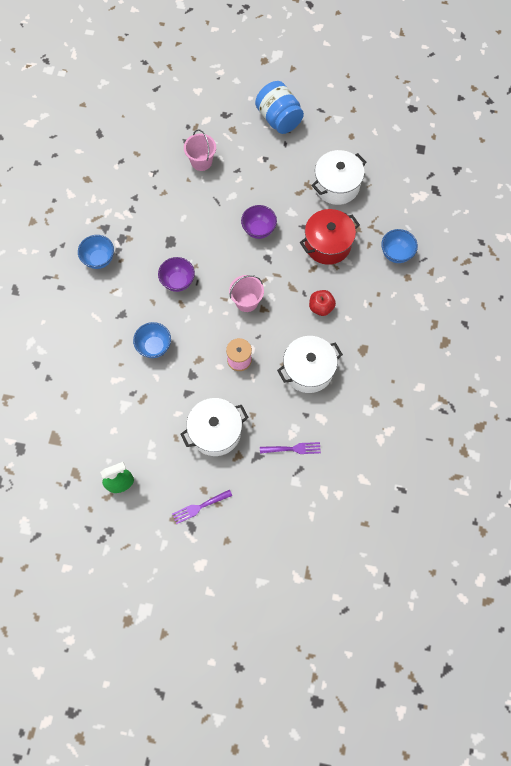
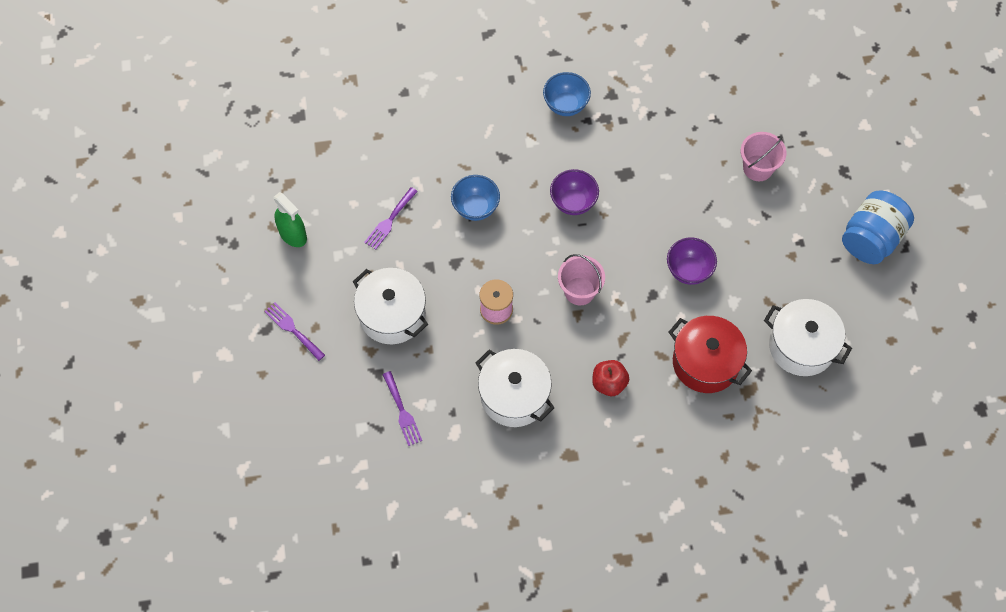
camera: 70 degrees right, 5 degrees down
blue bowl [381,229,418,263] -> none
none -> purple fork [364,187,418,250]

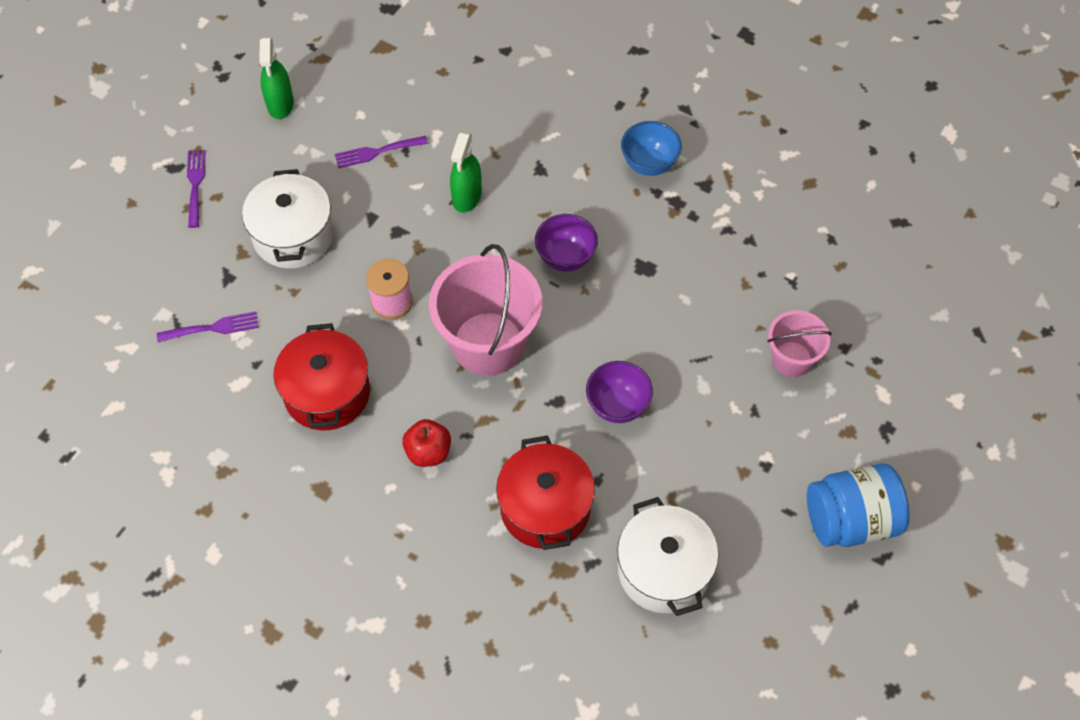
camera: 40 degrees right, 5 degrees down
purple fork [382,371,422,446] -> purple fork turned 120 degrees counterclockwise [157,311,259,342]
blue bowl [451,175,500,221] -> green spray bottle [450,132,482,213]
white pot [476,349,555,427] -> red pot [274,323,370,430]
pink bucket [558,254,605,305] -> pink bucket [429,244,542,376], size x1.80

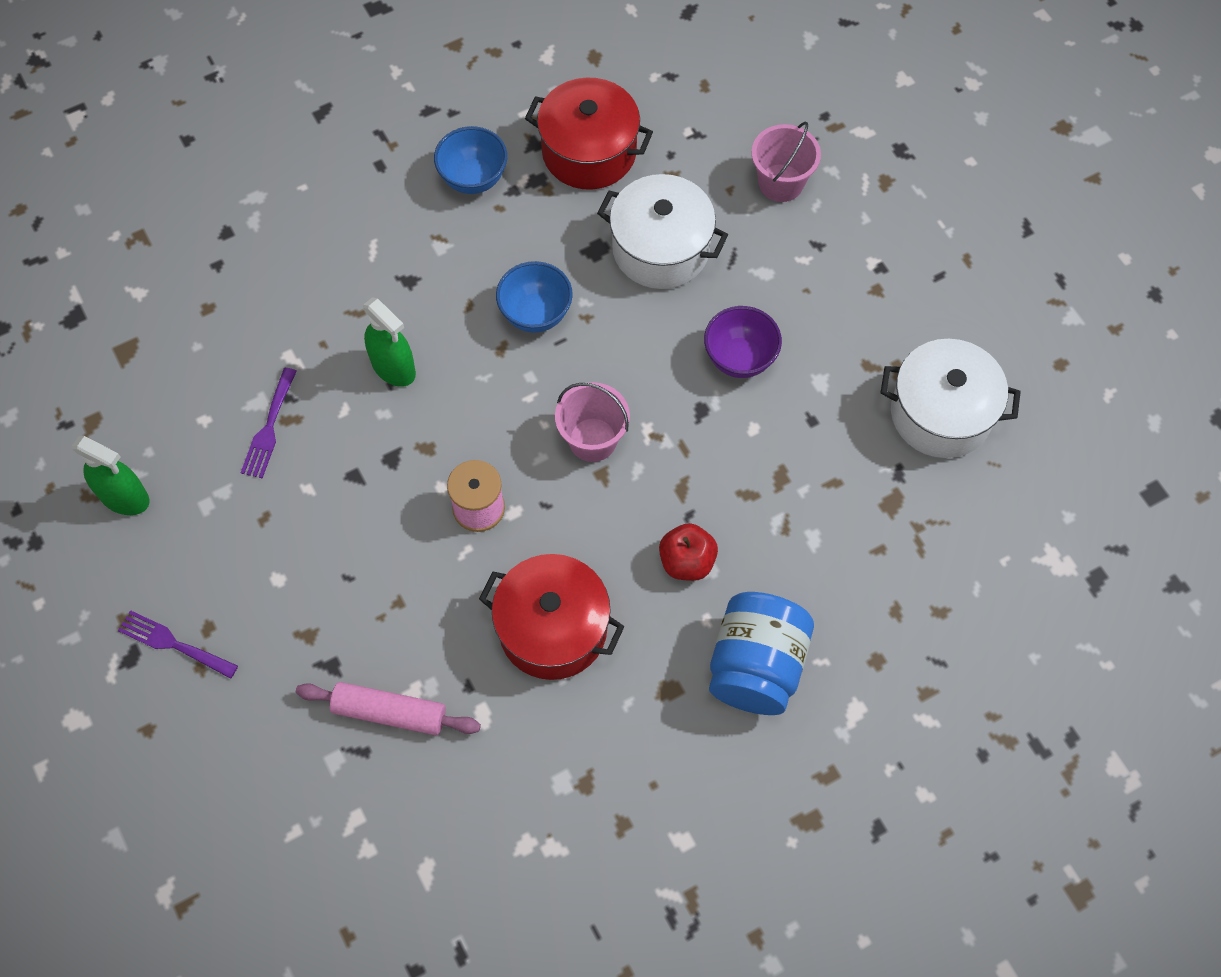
camera: 60 degrees left, 5 degrees up
purple fork [157,311,259,342] -> pink rolling pin [296,682,481,735]
white pot [242,169,334,269] -> white pot moved to [597,174,728,289]
pink bucket [429,244,542,376] -> pink bucket [555,382,630,462], size x0.55
red pot [496,436,595,550] -> red pot moved to [525,78,653,190]
purple bowl [535,214,598,272] -> blue bowl [496,261,573,333]
blue jar [807,463,910,547] -> blue jar moved to [709,592,814,715]

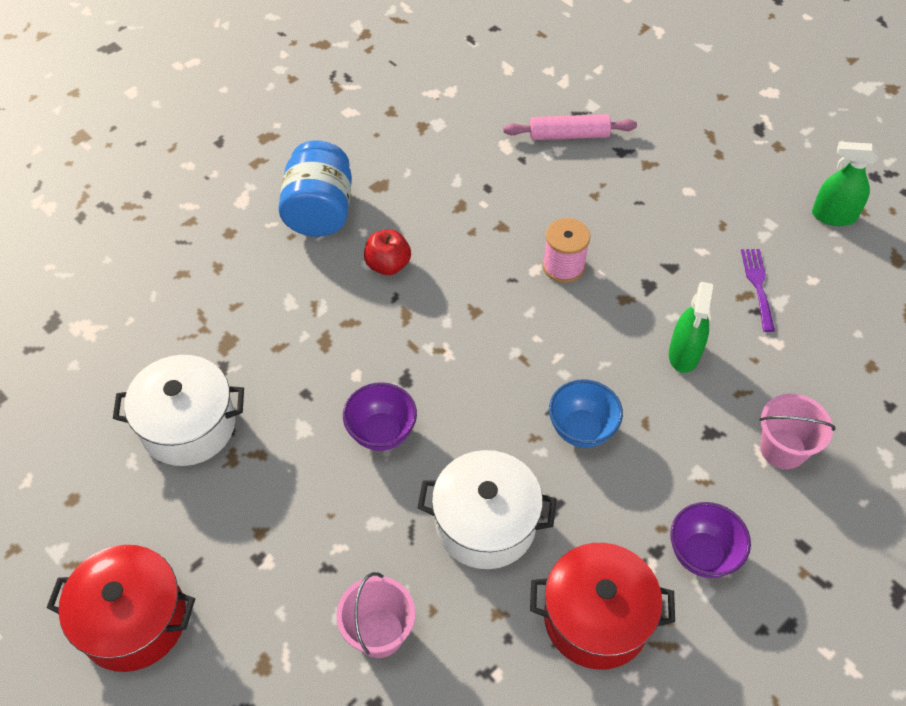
camera: 165 degrees right, 10 degrees down
purple fork [118,610,238,679] -> none
green spray bottle [363,297,416,387] -> green spray bottle turned 105 degrees counterclockwise [669,282,713,373]
blue bowl [434,126,507,194] -> purple bowl [670,502,751,578]
red pot [479,554,625,680] -> red pot moved to [47,545,195,672]
pink bucket [555,382,630,462] -> pink bucket moved to [759,394,836,469]

